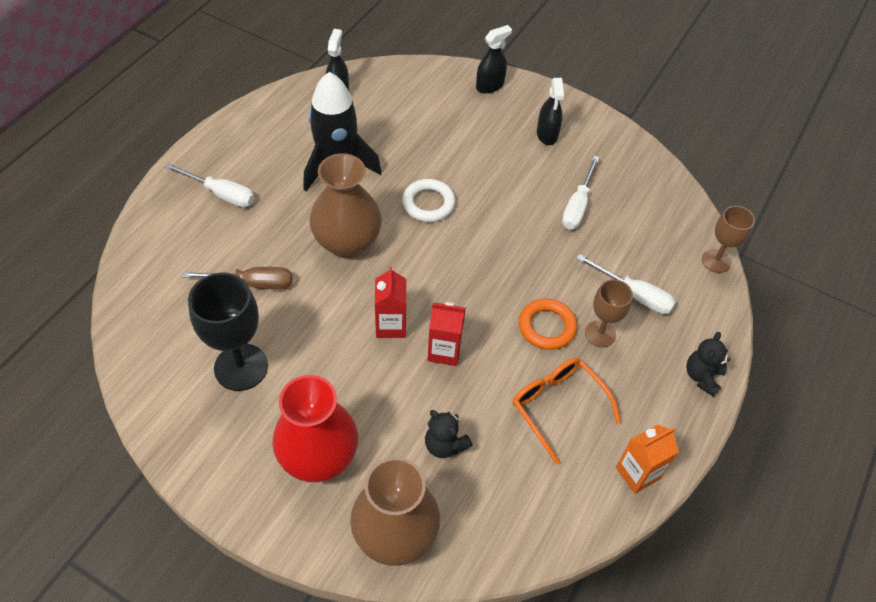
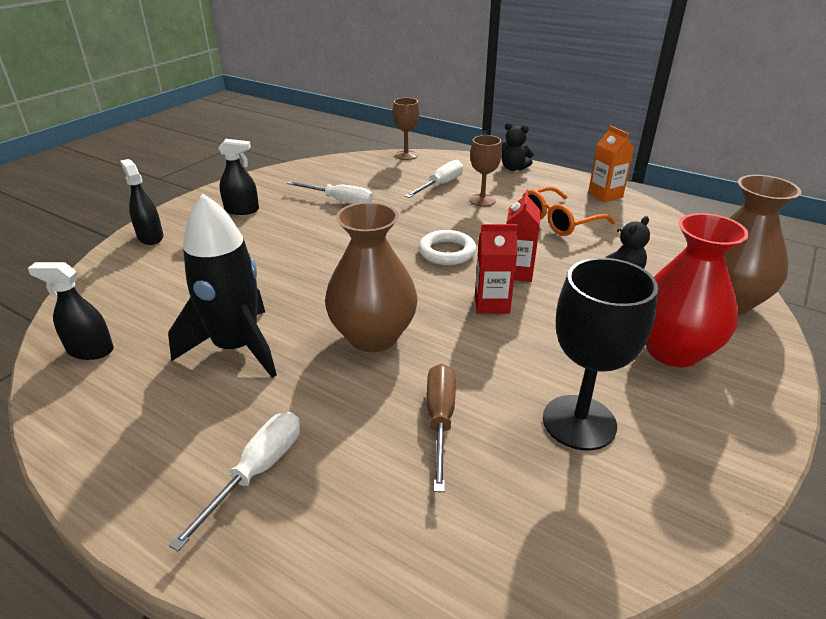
camera: 85 degrees left, 20 degrees down
white ring [402,179,455,222] -> white ring moved to [418,230,476,265]
orange ring [519,299,577,350] -> none

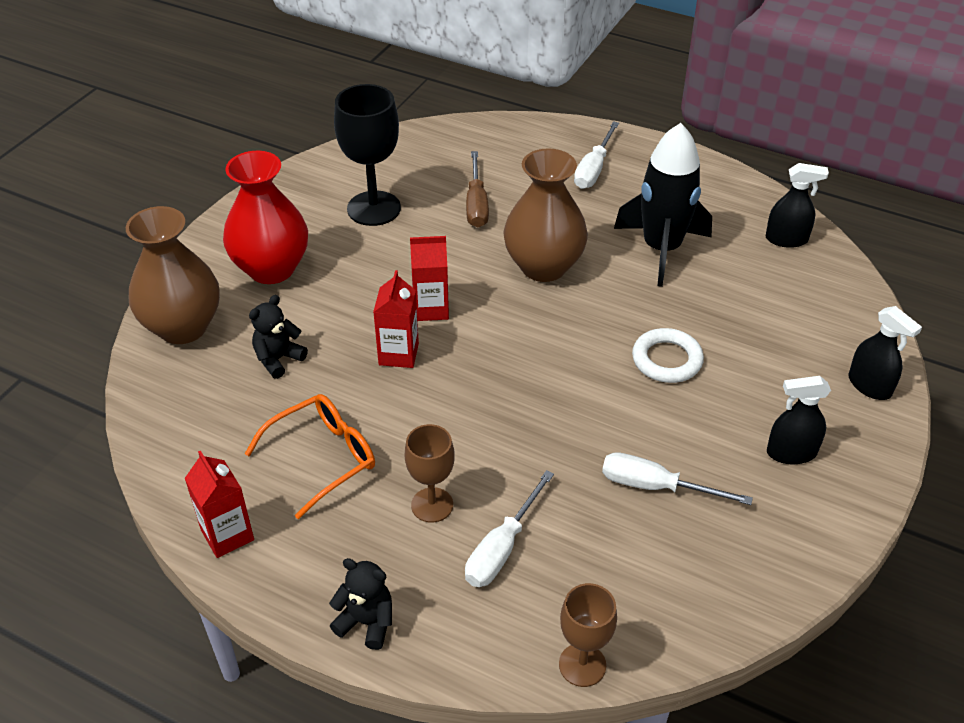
camera: 175 degrees right, 10 degrees up
white ring [418,230,476,265] -> white ring moved to [632,328,704,383]
orange carton [588,125,634,202] -> red carton [185,451,254,558]

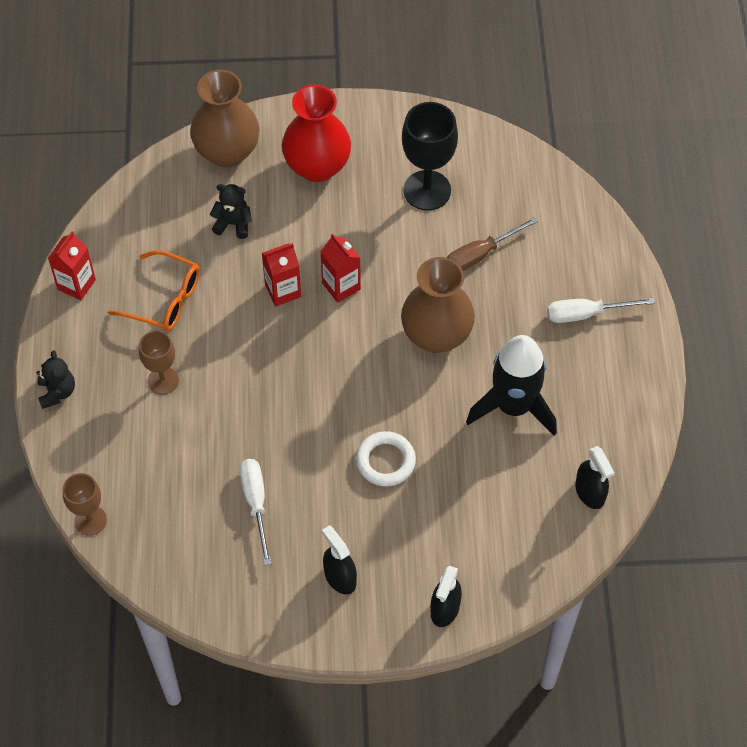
camera: 60 degrees right, 15 degrees up
white screwdriver [465,470,554,587] -> none

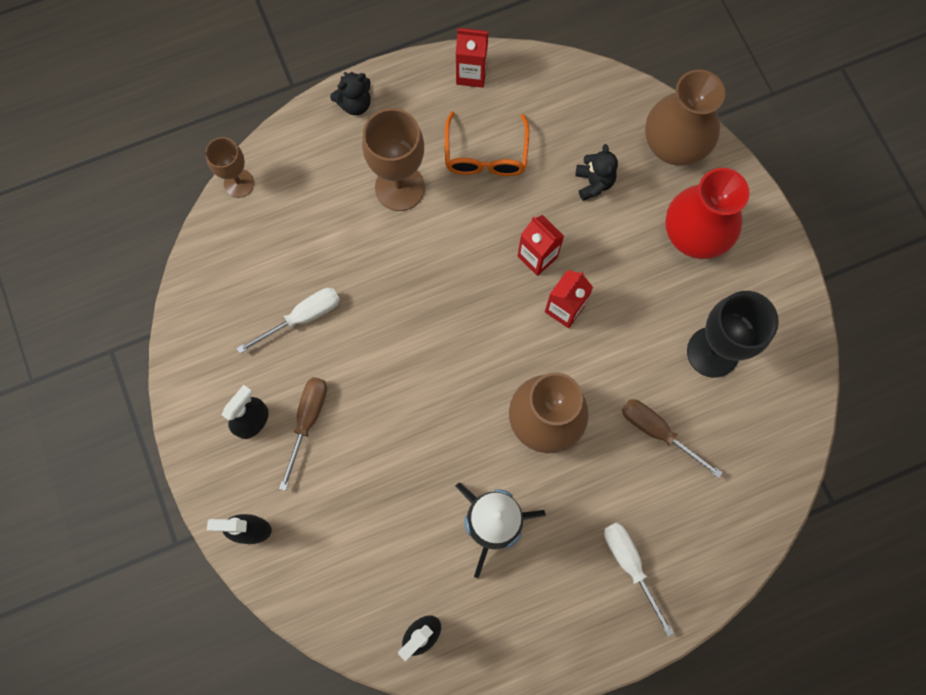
camera: 70 degrees right, 15 degrees up
brown goblet [139,331,179,394] -> brown goblet [362,108,425,211], size x1.64
white ring [356,431,416,486] -> none
none -> brown screwdriver [279,377,327,491]

